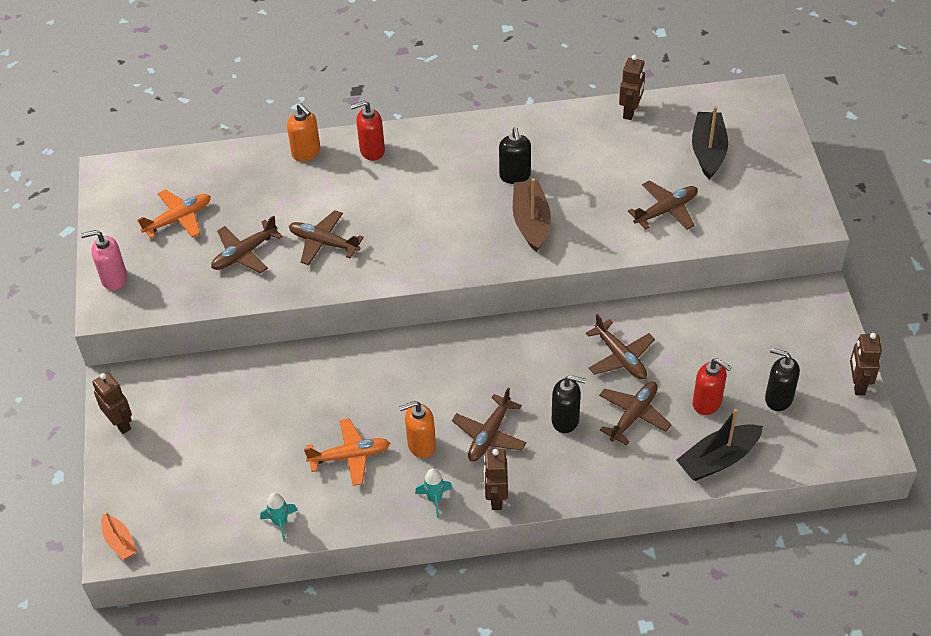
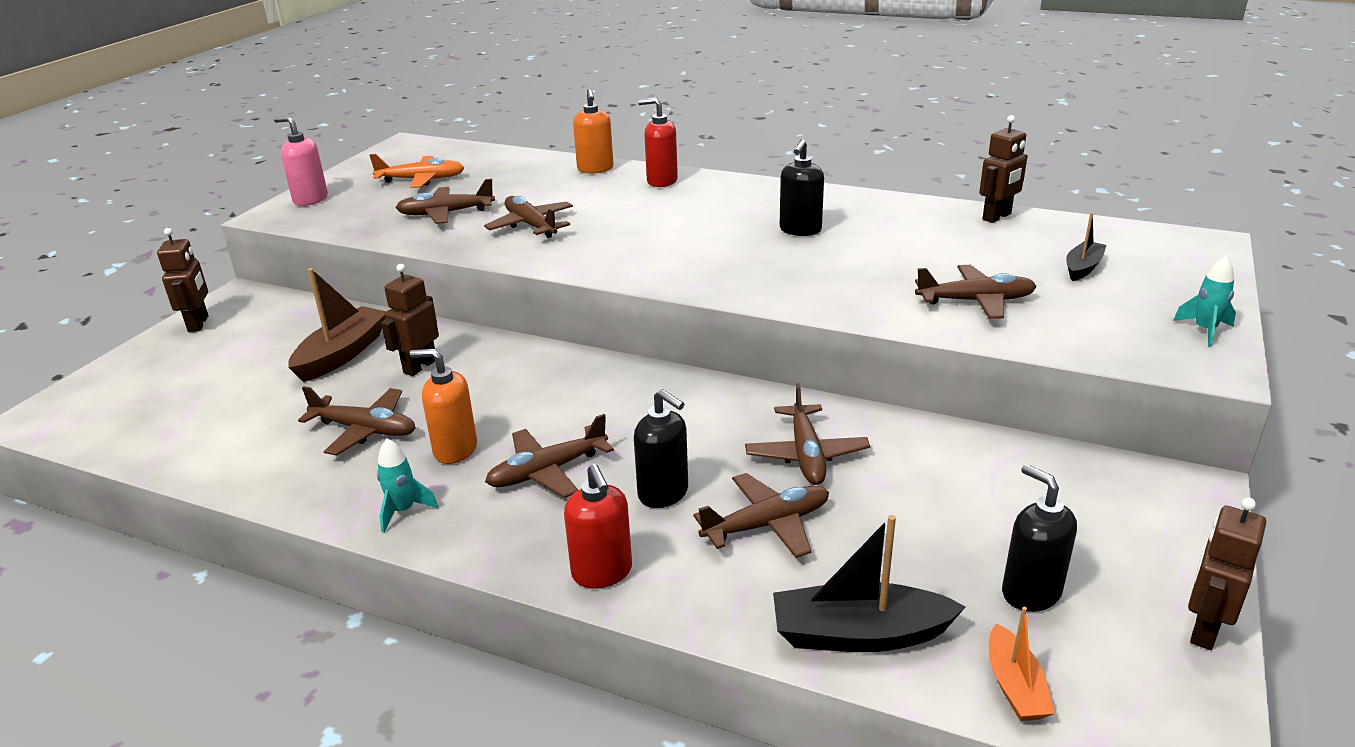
camera: 30 degrees right, 20 degrees down
orange boat [101,512,137,560] -> orange boat moved to [989,607,1055,721]
turquoise rocket [260,493,298,541] -> turquoise rocket moved to [1173,255,1236,347]
orange plane [304,418,390,486] -> brown plane [298,386,416,456]
brown robot [484,449,508,510] -> brown robot moved to [381,264,439,376]
brown boat [513,178,551,252] -> brown boat moved to [288,268,387,382]
black boat [692,106,728,179] -> black boat [1066,213,1106,281], size x0.59
red soap dispenser [693,358,732,415] -> red soap dispenser moved to [564,464,632,588]

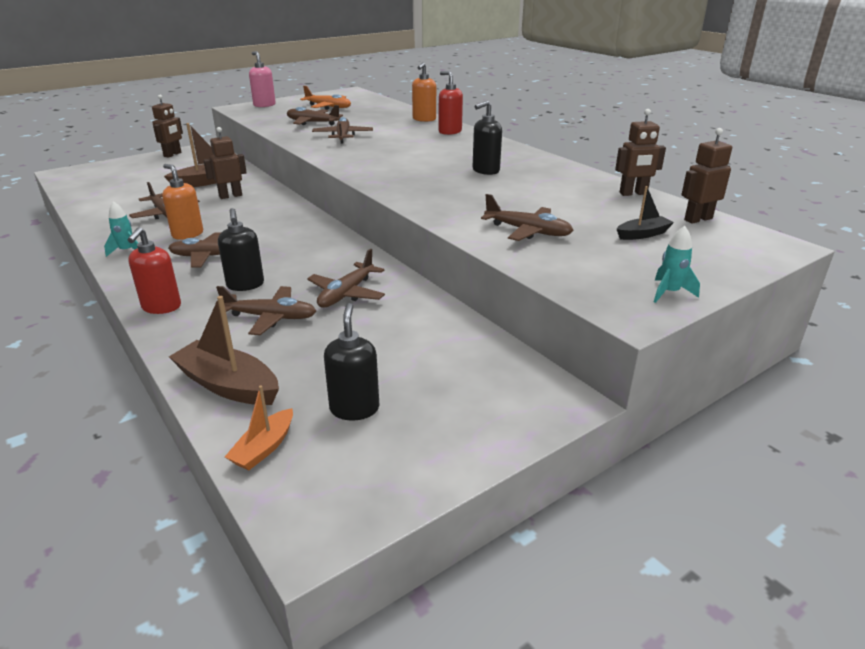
camera: 30 degrees right, 0 degrees up
black boat [773,515,966,652] -> brown boat [169,296,279,405]
brown robot [1188,497,1266,650] -> brown robot moved to [681,128,732,224]

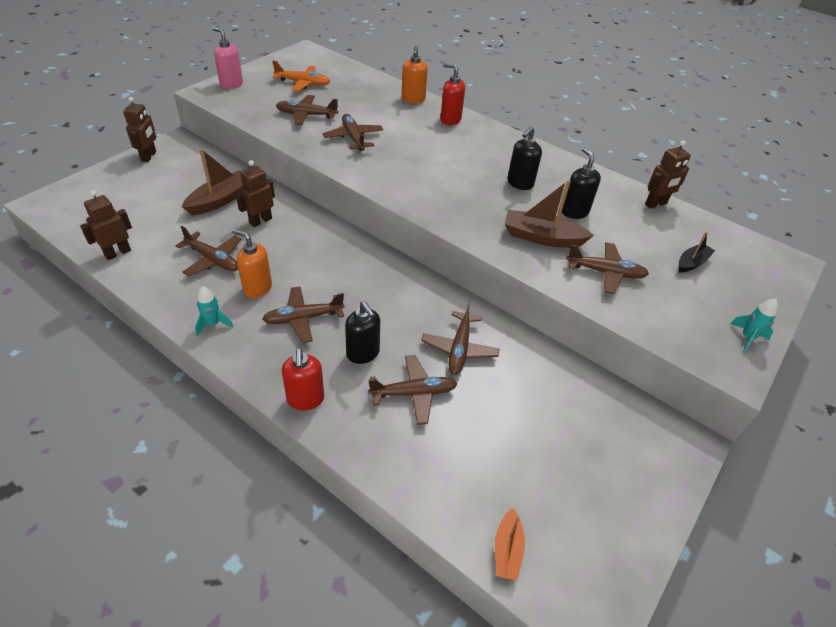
camera: 20 degrees left, 15 degrees up
brown boat [169,296,279,405] -> brown boat moved to [504,180,594,248]
black soap dispenser [324,303,379,420] -> black soap dispenser moved to [562,147,601,219]
brown robot [681,128,732,224] -> brown robot moved to [80,190,132,260]

